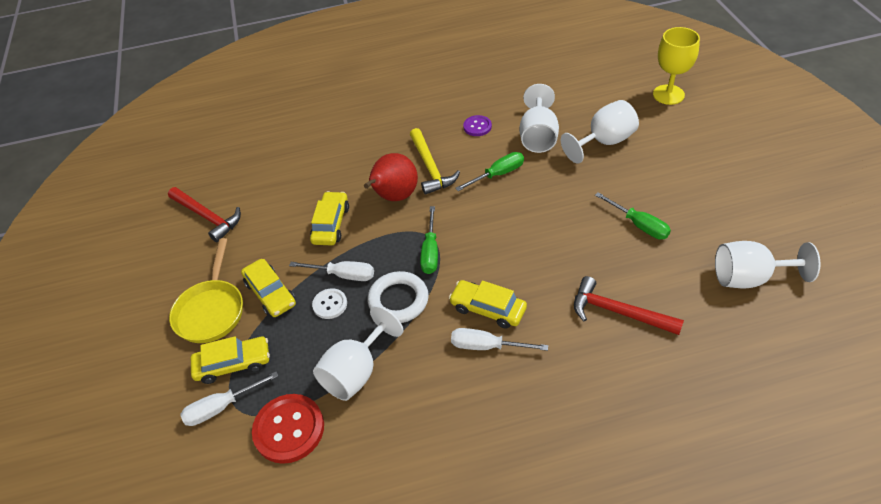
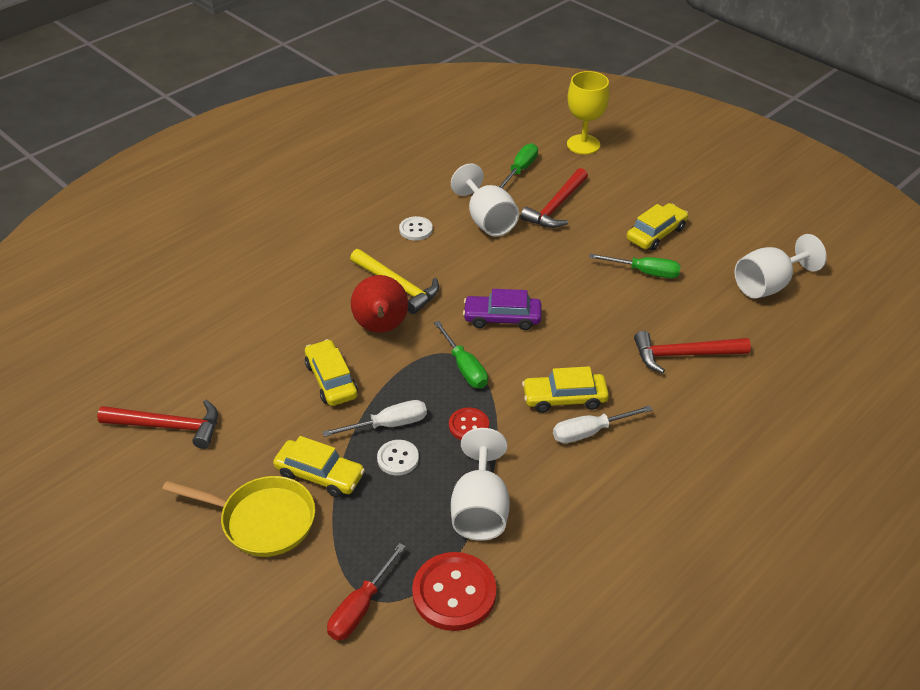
camera: 35 degrees left, 5 degrees down
yellow pan [169,238,243,343] -> yellow pan turned 45 degrees counterclockwise [162,476,315,557]
white screwdriver [180,372,278,426] -> red screwdriver [327,543,406,641]
yellow car [191,336,270,384] -> yellow car moved to [626,203,688,250]
white ring [368,271,429,323] -> red button [449,407,489,440]
green screwdriver [455,152,524,191] -> green screwdriver moved to [498,143,538,189]
purple button [463,115,492,136] -> white button [399,216,433,240]
white goblet [561,100,639,164] -> red hammer [520,168,588,228]
none -> purple car [463,289,542,330]

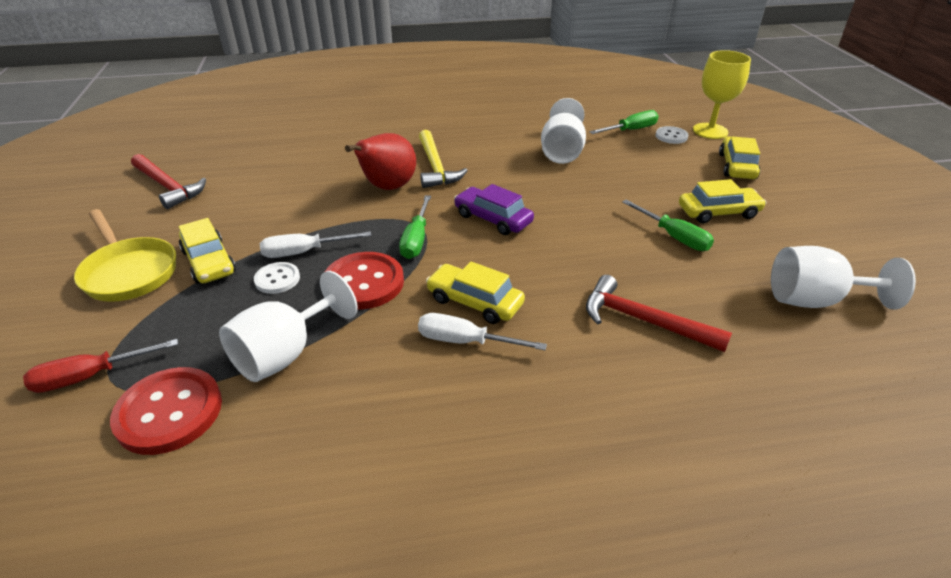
camera: 35 degrees right, 5 degrees down
yellow car [305,339,358,406] -> yellow car moved to [719,136,760,179]
white screwdriver [323,400,427,437] -> white screwdriver turned 150 degrees clockwise [260,231,372,258]
white button [399,216,433,240] -> white button moved to [656,126,688,144]
red button [449,407,489,440] -> red button [325,252,404,310], size x1.80
red hammer [520,168,588,228] -> none

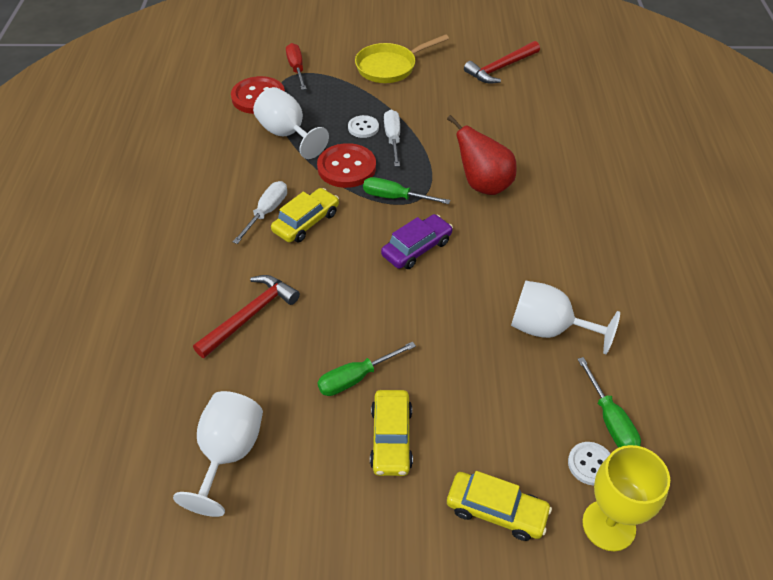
camera: 100 degrees right, 10 degrees up
yellow car [179,218,236,283] -> none
yellow hammer [419,130,468,188] -> none

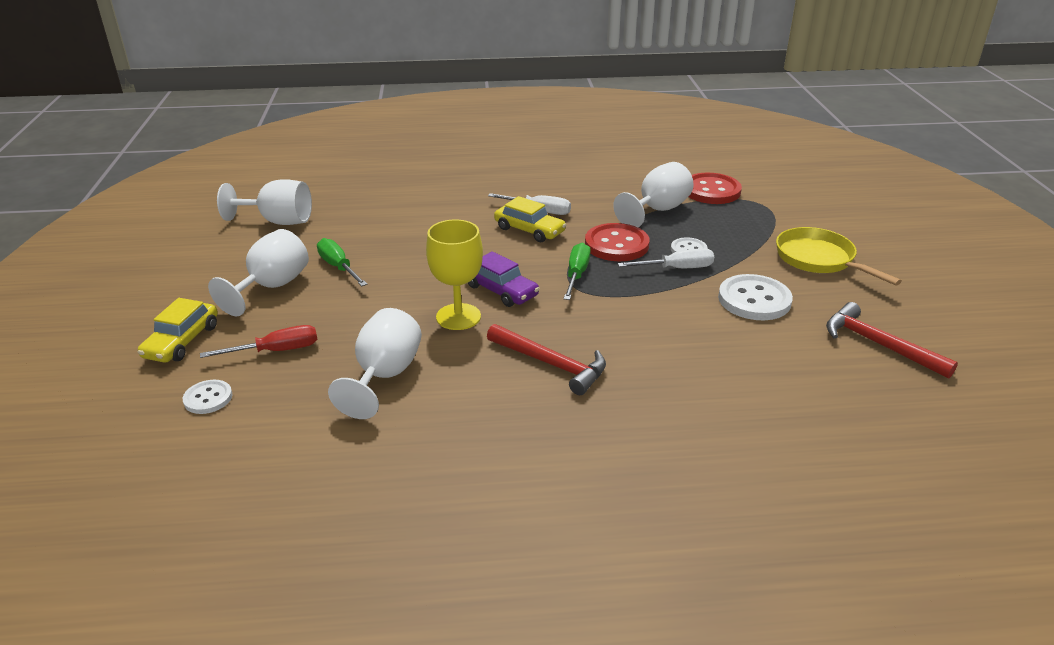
camera: 85 degrees right, 15 degrees down
red hammer [193,275,300,358] -> red hammer moved to [487,324,606,395]
red screwdriver [286,43,306,90] -> red screwdriver moved to [200,325,317,358]
yellow car [370,390,413,476] -> white goblet [208,229,309,316]
red pear [447,115,517,195] -> none
green screwdriver [577,357,641,448] -> none
yellow goblet [582,445,670,551] -> yellow goblet moved to [426,220,483,330]
none -> white button [718,274,793,320]

